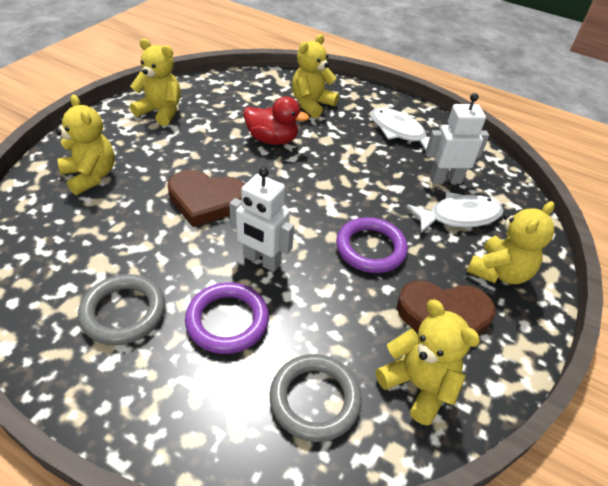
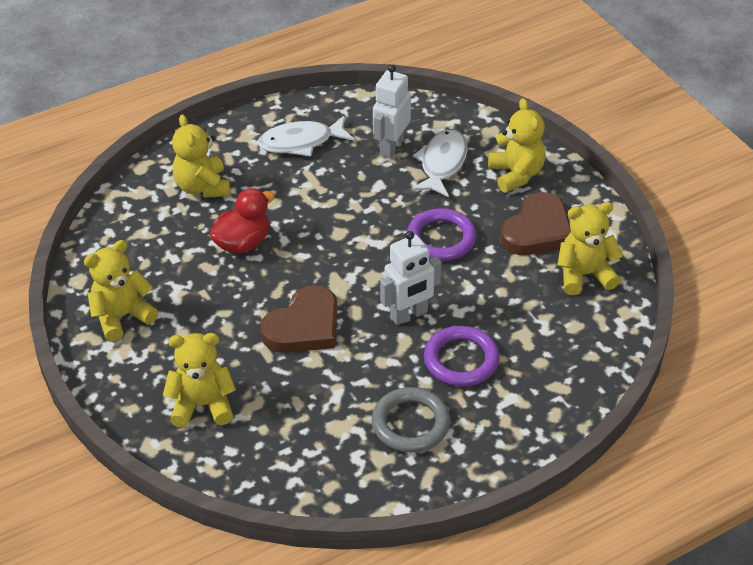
camera: 55 degrees left, 0 degrees up
grey ring [270,354,362,442] -> none

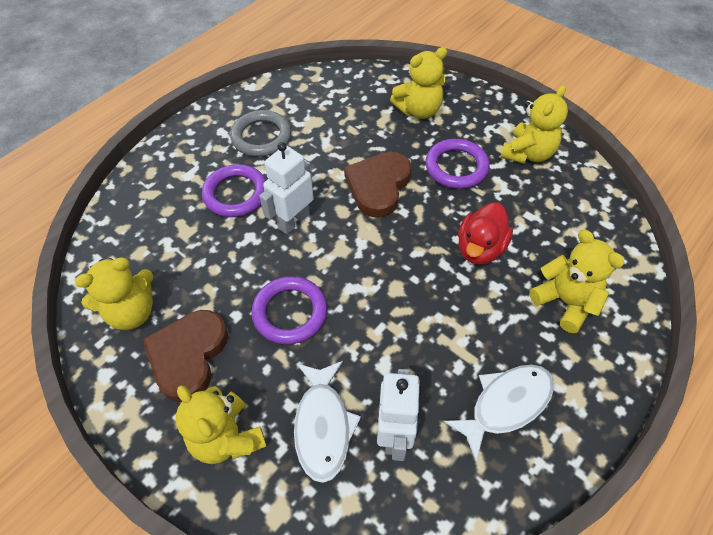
camera: 160 degrees right, 10 degrees up
none -> purple ring [425,139,490,189]

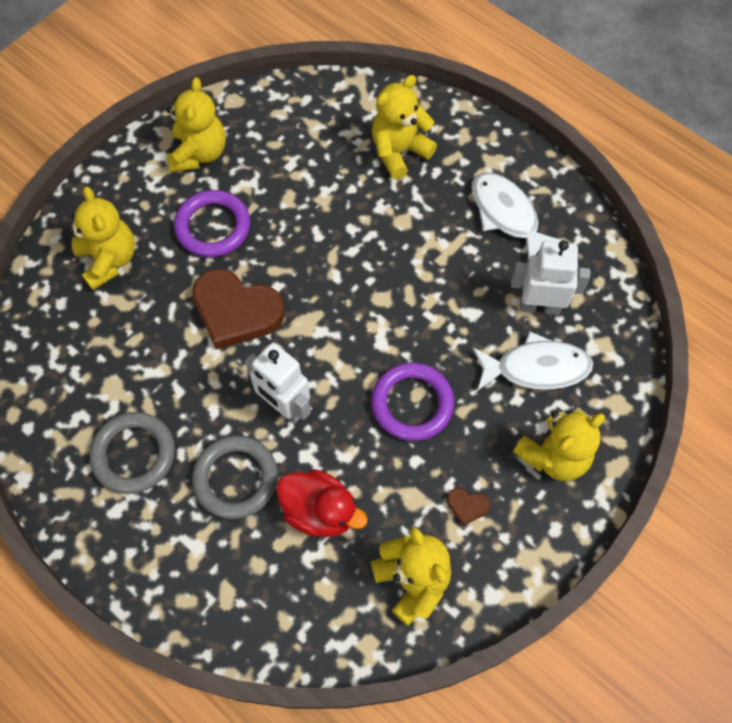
camera: 90 degrees left, 10 degrees up
brown heart [143,310,228,402] -> brown heart [447,488,490,526], size x0.42
purple ring [202,164,266,217] -> grey ring [192,436,278,519]
red duck [458,202,513,265] -> red duck moved to [276,469,368,537]
yellow teddy bear [500,85,568,164] -> yellow teddy bear turned 60 degrees clockwise [166,77,226,172]

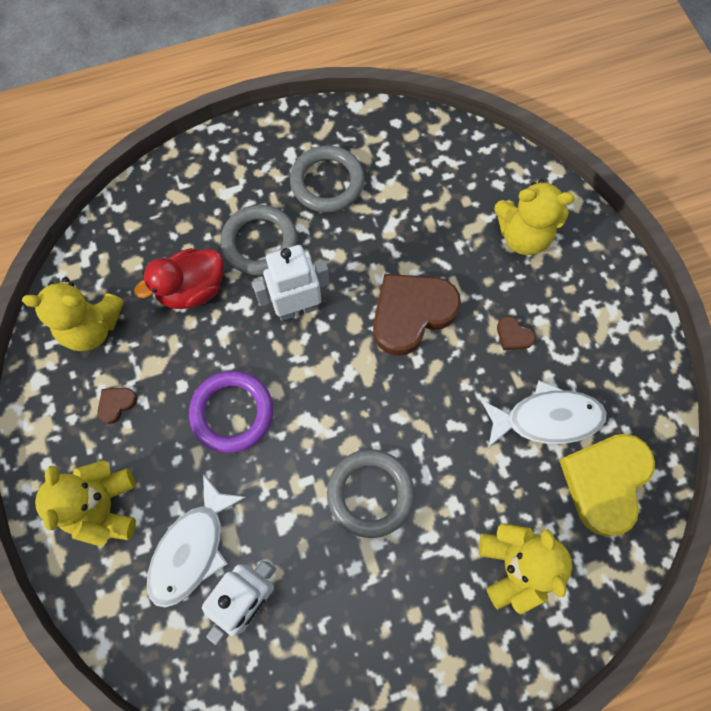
camera: 120 degrees right, 5 degrees up
yellow teddy bear [166,77,226,172] -> none
purple ring [174,190,250,258] -> brown heart [497,316,536,350]
white fish [472,172,562,262] -> white fish moved to [481,380,607,447]
none -> grey ring [327,449,414,538]
none -> yellow heart [559,434,655,536]

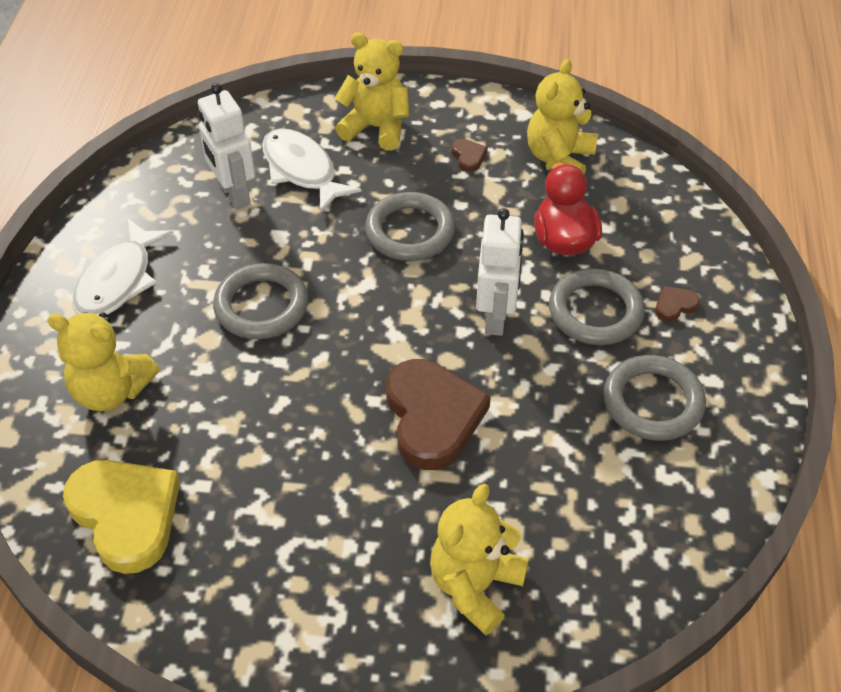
camera: 115 degrees right, 20 degrees down
purple ring [189,371,273,453] -> grey ring [365,192,455,261]
white fish [481,380,607,447] -> white fish moved to [72,218,174,315]
brown heart [497,316,536,350] -> brown heart moved to [655,286,700,322]

